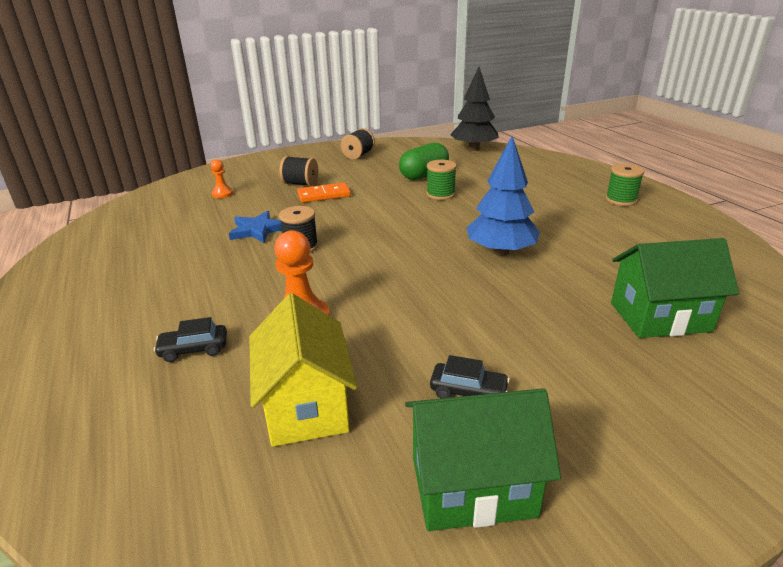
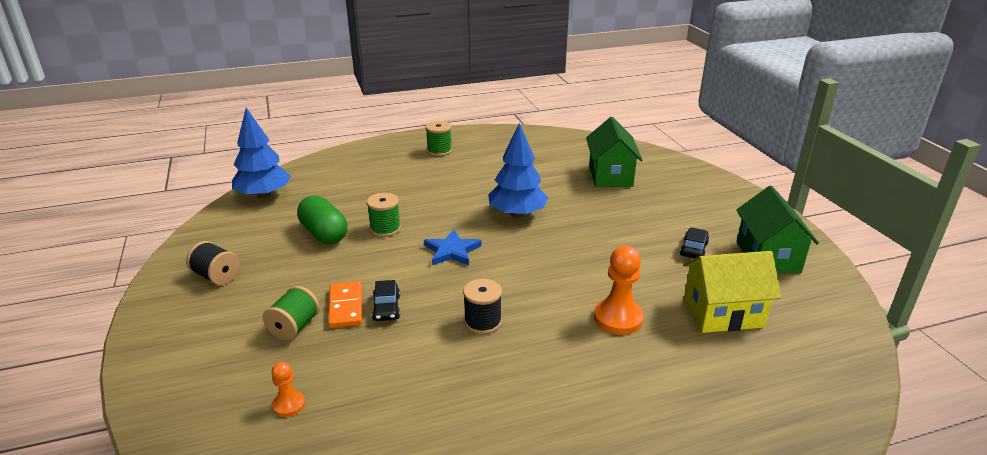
camera: 85 degrees left, 0 degrees up
black car [154,317,227,362] -> black car moved to [372,280,400,321]
blue star [229,211,282,243] -> blue star moved to [424,229,481,265]
black spool [280,156,318,186] -> green spool [263,286,320,341]
black tree [450,67,499,151] -> blue tree [232,108,291,199]

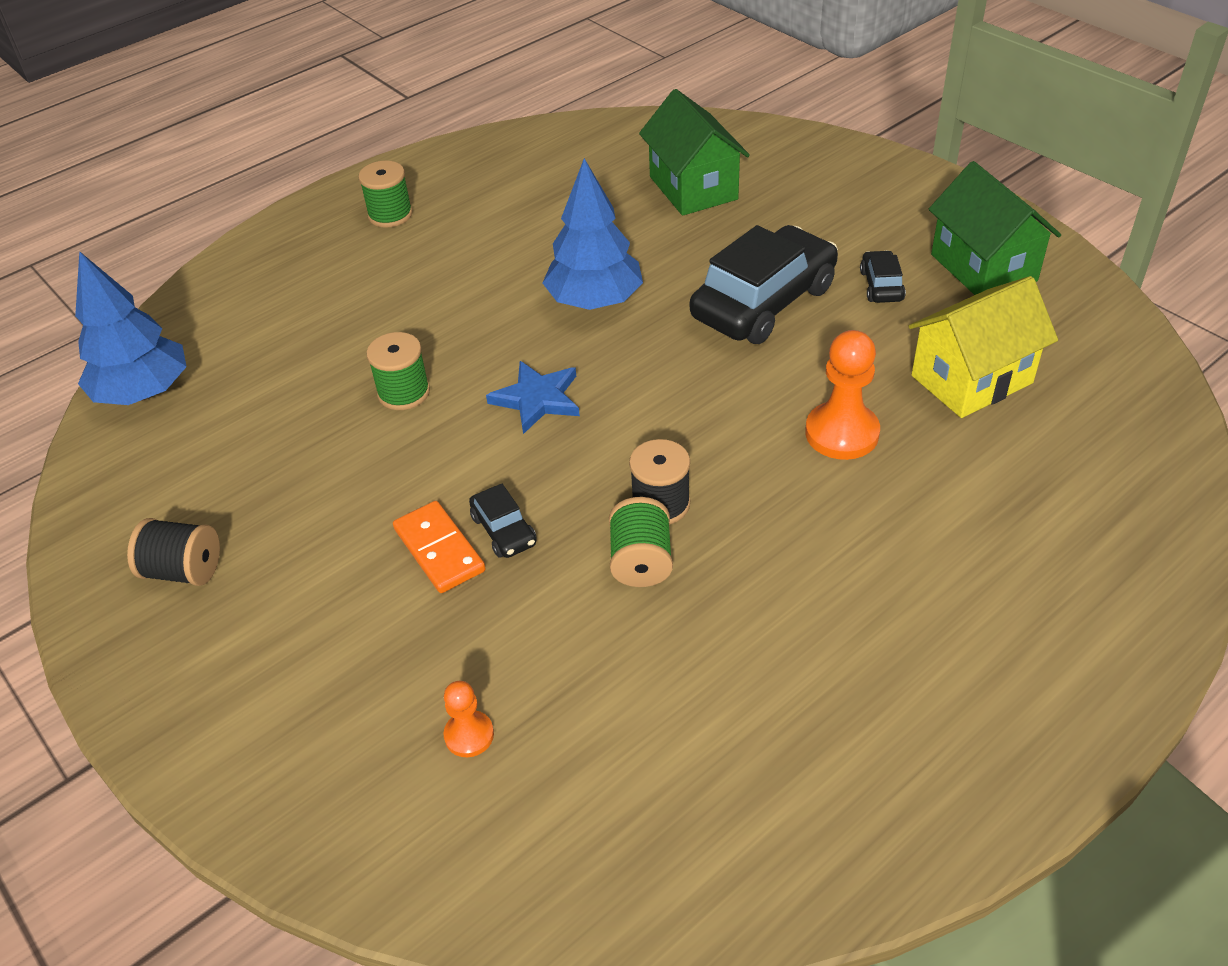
camera: 20 degrees left, 15 degrees up
green spool [263,286,320,341] -> green spool moved to [609,497,673,587]
green capsule [297,195,347,244] -> none
none -> black car [690,225,838,344]

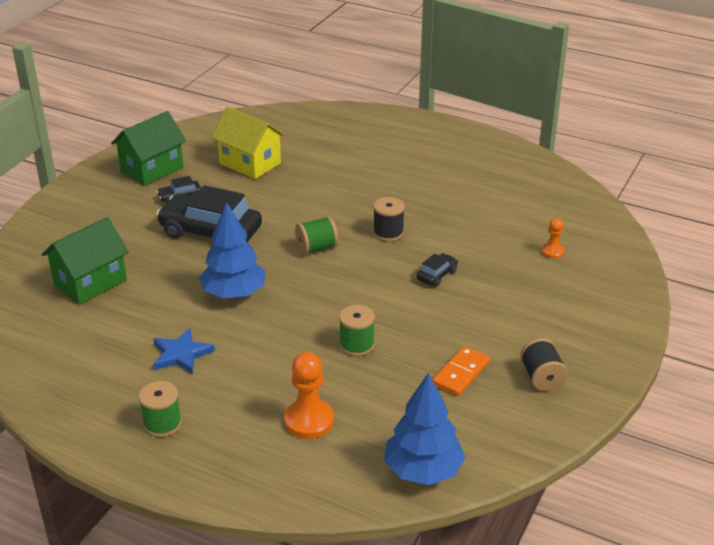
camera: 115 degrees left, 10 degrees down
orange domino [393,501,486,593] -> orange domino moved to [432,346,490,396]
blue star [486,361,580,434] -> blue star moved to [153,328,215,374]
green spool [609,497,673,587] -> green spool moved to [295,217,338,254]
orange pawn [805,330,880,460] -> orange pawn moved to [284,352,334,439]

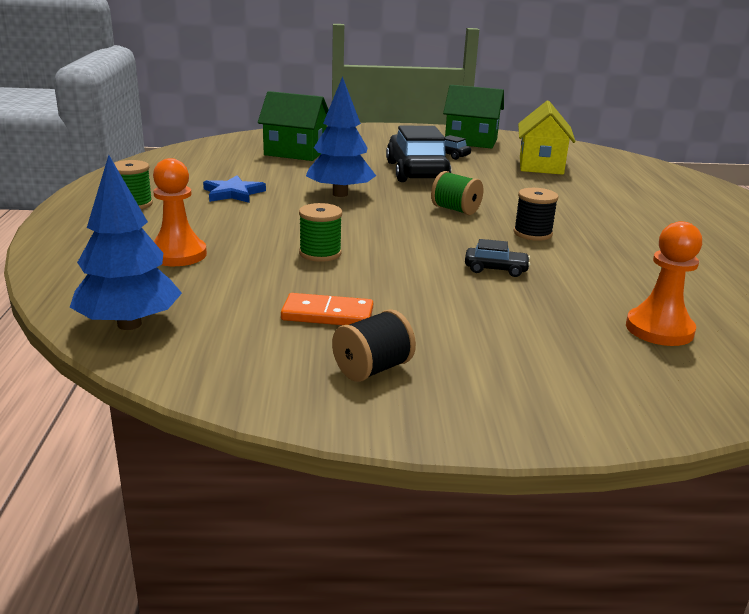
camera: 60 degrees right, 10 degrees down
orange pawn [541,218,565,259] -> orange pawn [626,221,702,346], size x1.80

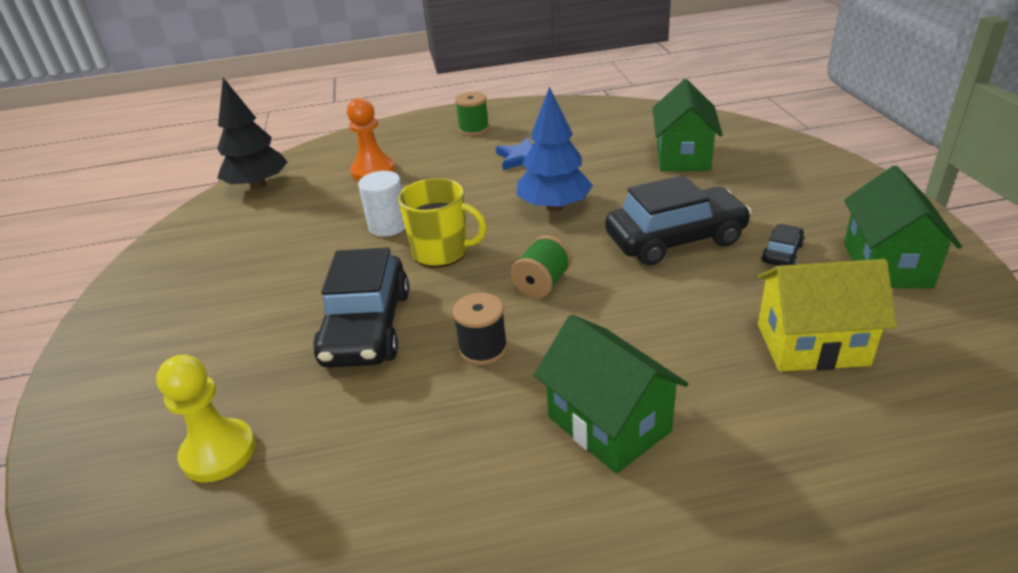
camera: 85 degrees right, 10 degrees up
blue tree [69,155,182,330] -> black tree [217,78,288,190]
orange domino [281,293,373,325] -> none
green spool [299,203,342,262] -> white cylinder [358,171,405,237]
black spool [332,309,416,382] -> none
black car [465,239,530,277] -> black car [313,248,409,368], size x2.23
orange pawn [626,221,702,346] -> yellow pawn [156,354,256,483]
none -> yellow mug [398,178,487,268]
none -> green house [534,315,688,473]

